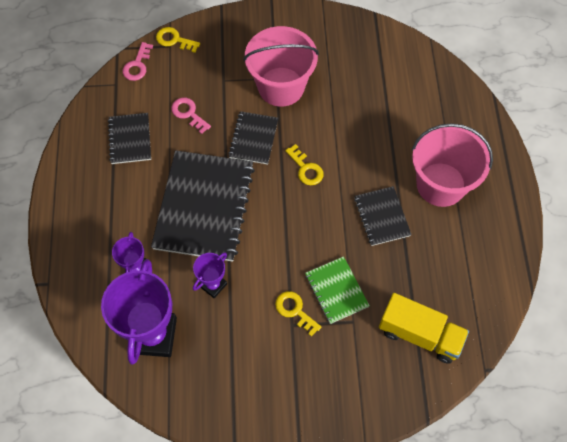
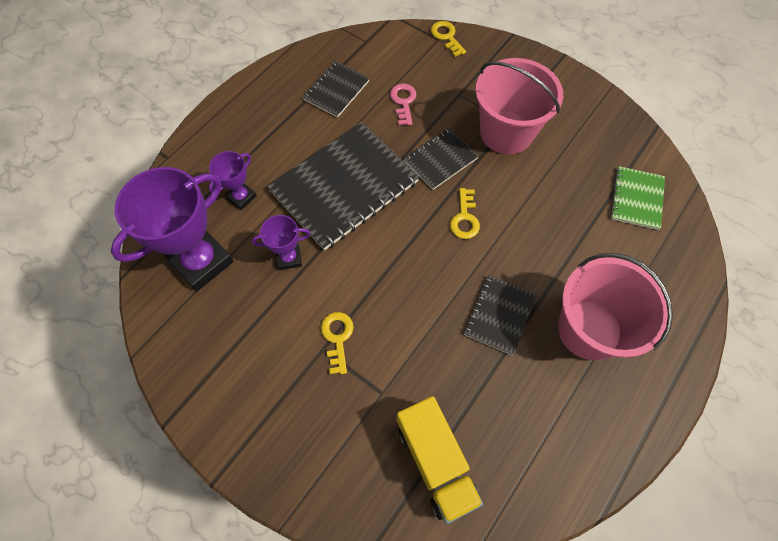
camera: 40 degrees right, 0 degrees up
pink key [123,42,153,81] -> none
green notebook [305,256,370,324] -> green notebook moved to [610,166,665,230]

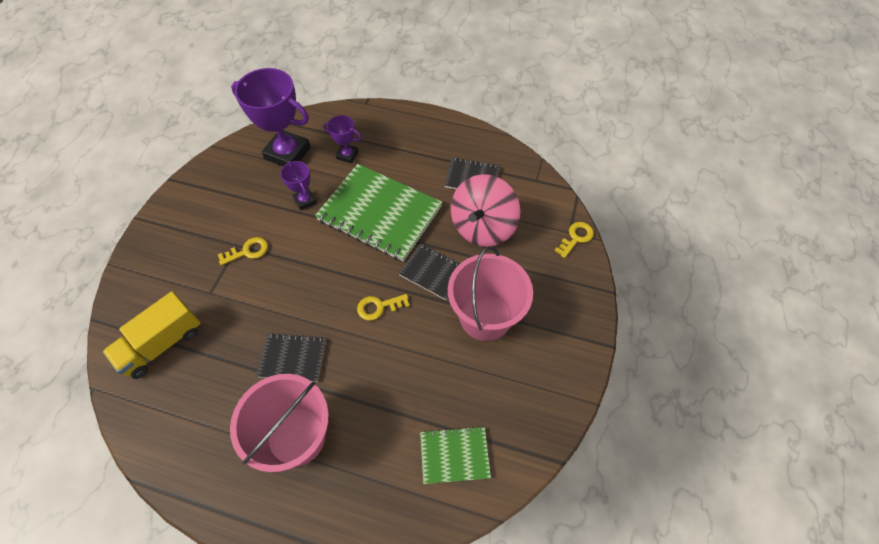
camera: 70 degrees right, 5 degrees down
black notebook [267,122,420,251] -> green notebook [315,164,443,261]
pink key [390,84,416,125] -> pink spinning top [451,174,520,247]

